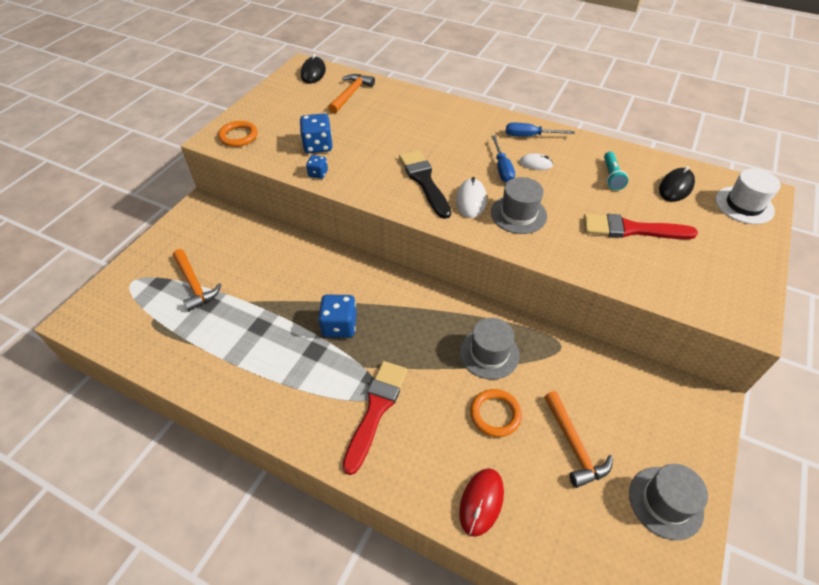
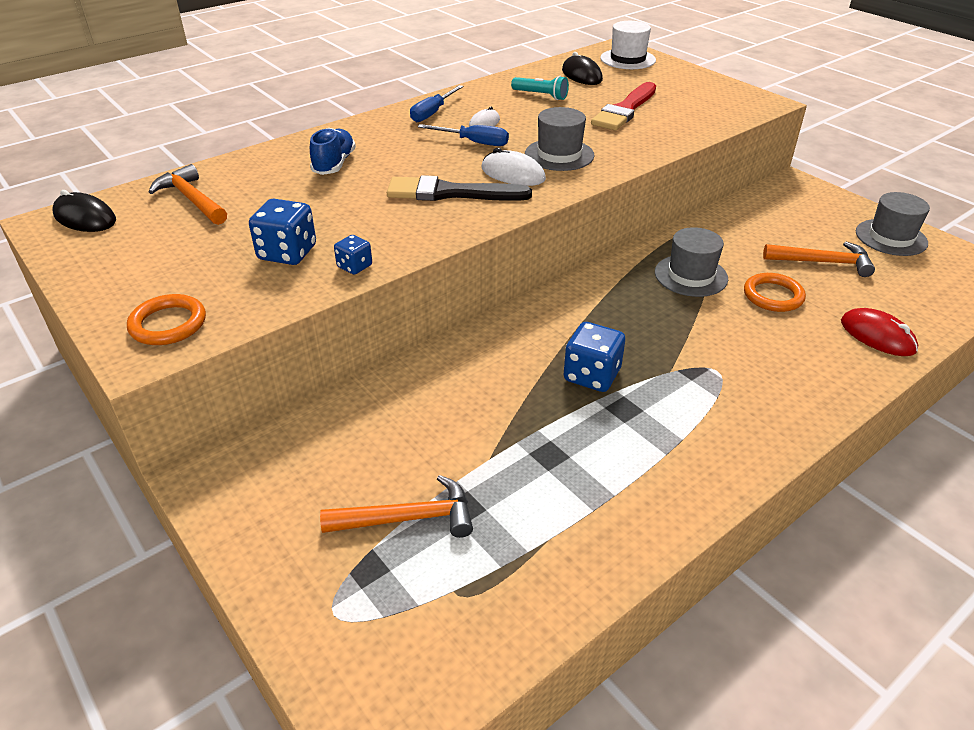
camera: 65 degrees left, 10 degrees down
red brush [342,361,408,475] -> none
none -> blue shoe [310,128,356,175]

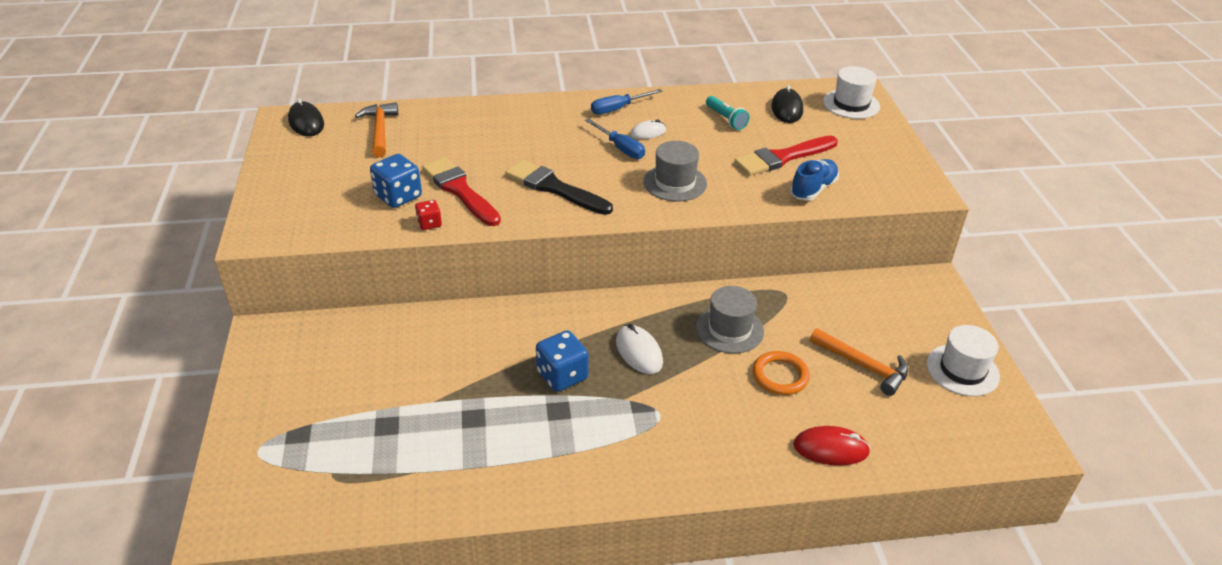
camera: 30 degrees right, 0 degrees up
orange ring [127,294,206,345] -> none
blue shoe [310,128,356,175] -> blue shoe moved to [790,159,839,201]
orange hammer [320,475,473,538] -> none
blue dice [334,235,372,275] -> red dice [415,200,442,230]
white mouse [481,148,546,186] -> white mouse moved to [616,324,663,374]
red mouse [841,308,918,356] -> red mouse turned 75 degrees counterclockwise [793,426,871,466]
grey hat [856,192,930,256] -> white hat [927,325,1000,396]
none -> red brush [422,157,501,226]

